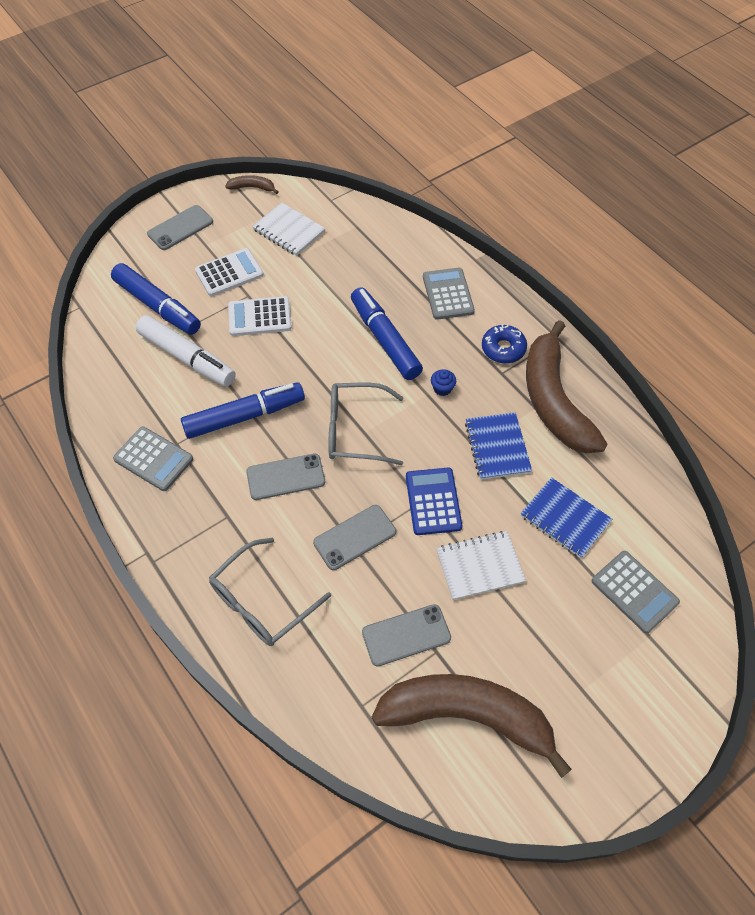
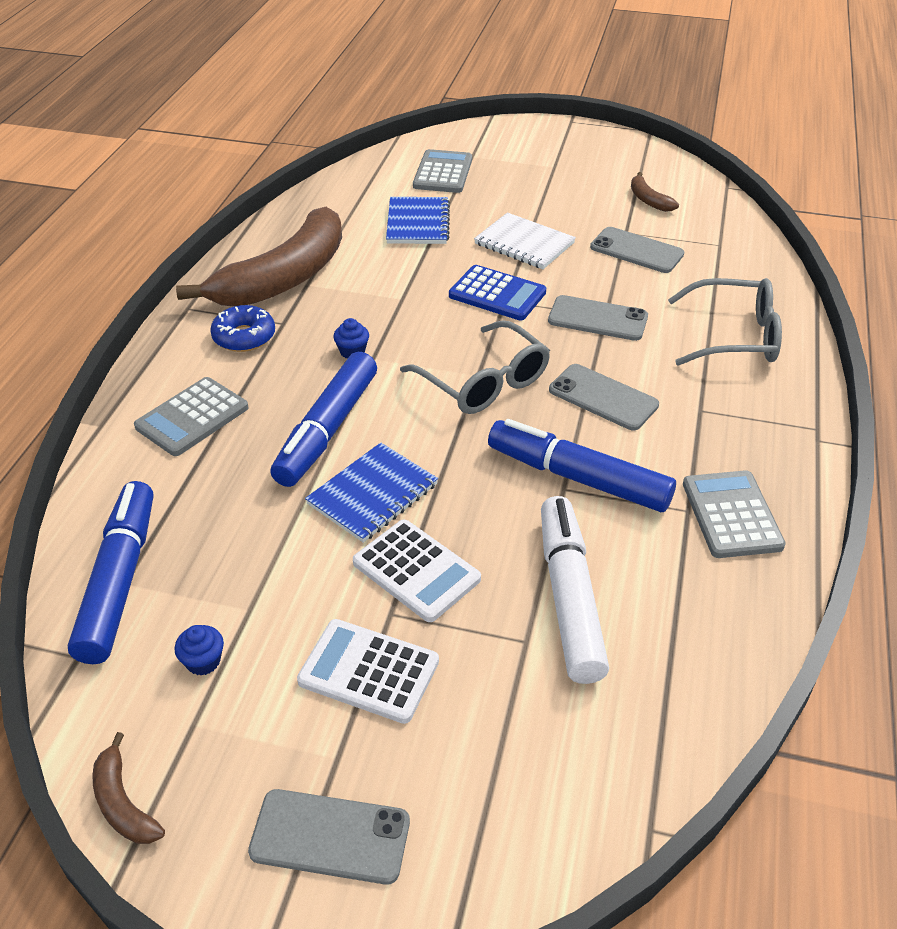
camera: 130 degrees left, 15 degrees down
blue marker [111,263,201,335] -> blue marker moved to [68,481,153,664]
white notebook [252,202,325,256] -> blue cupcake [175,625,224,676]
brown banana [372,674,572,778] -> brown banana [631,172,679,212], size x0.40
blue calculator [406,468,462,535] -> blue calculator turned 105 degrees counterclockwise [449,265,546,320]
blue notebook [465,412,532,480] -> blue notebook moved to [305,442,438,543]

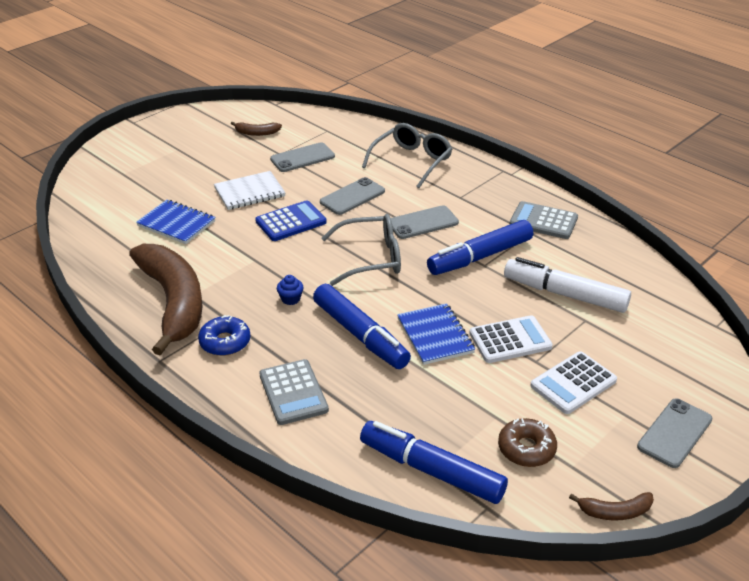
camera: 60 degrees left, 5 degrees down
blue cupcake [175,625,224,676] -> brown donut [498,418,557,467]
grey calculator [413,149,472,193] -> none

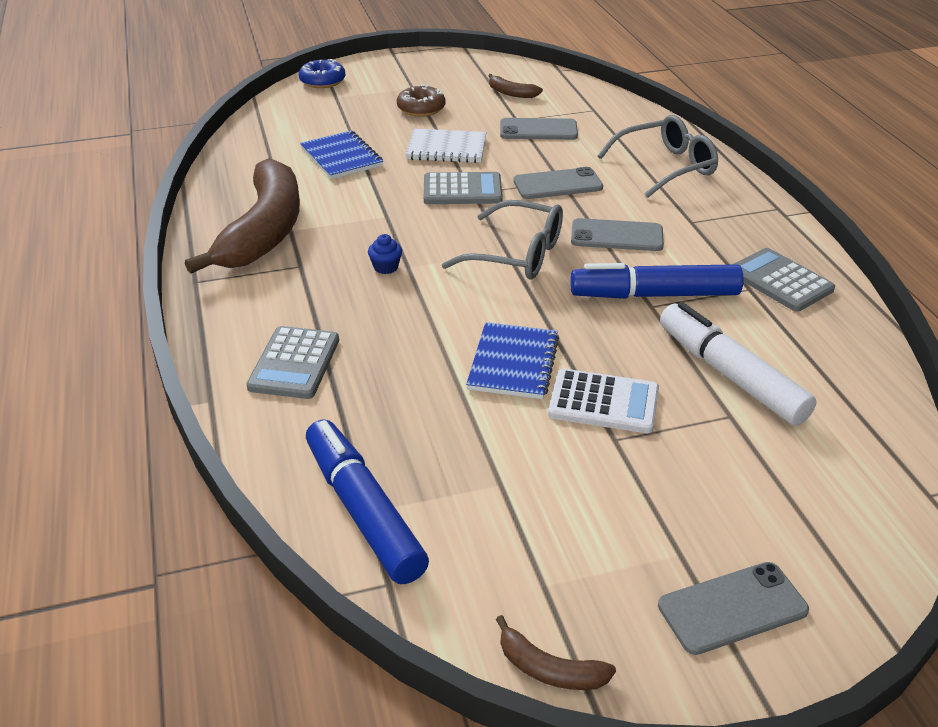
camera: 30 degrees right, 0 degrees up
blue donut [198,315,250,356] -> blue donut moved to [299,59,346,88]
blue calculator [255,200,327,241] -> grey calculator [424,172,503,204]
blue marker [313,284,411,369] -> none
brown donut [498,418,557,467] -> brown donut moved to [397,84,446,117]
white calculator [530,351,617,414] -> none

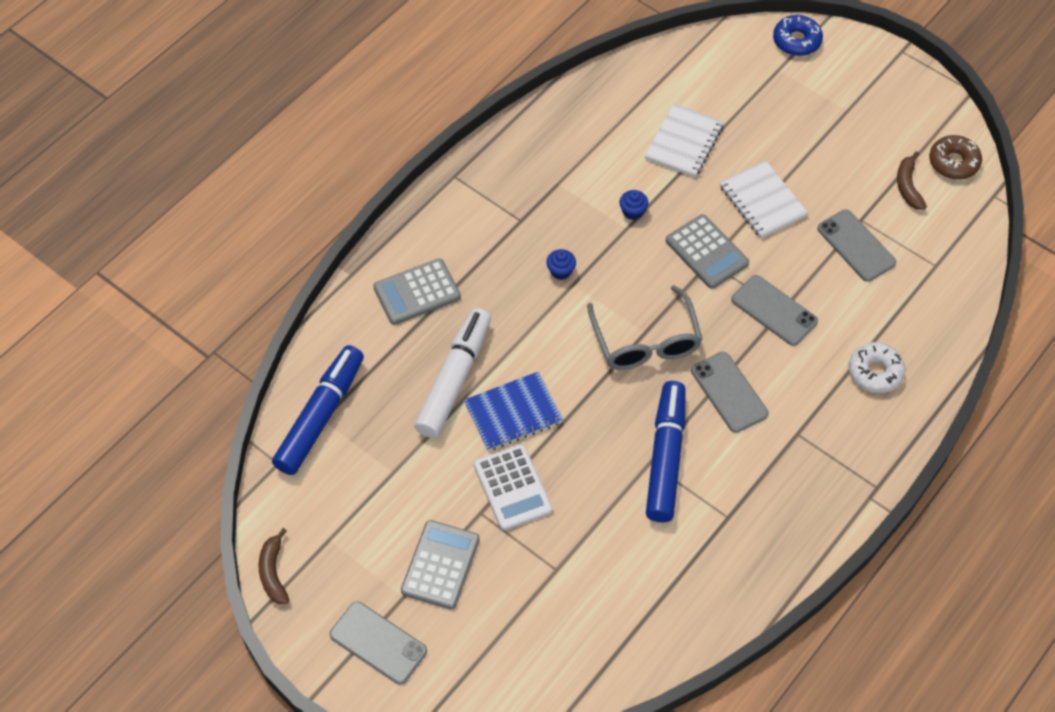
camera: 55 degrees right, 20 degrees up
brown banana [185,158,300,273] -> none
blue notebook [300,131,383,179] -> white notebook [645,104,724,177]
brown donut [397,84,446,117] -> brown donut moved to [929,135,982,180]
blue marker [570,263,743,299] -> blue marker turned 45 degrees clockwise [646,381,686,522]
grey glasses [598,115,718,198] -> white donut [849,342,905,393]
white marker [660,302,817,426] -> white marker moved to [415,308,491,438]
grey calculator [732,248,835,312] -> grey calculator moved to [401,520,480,609]
none -> blue cupcake [619,190,648,220]

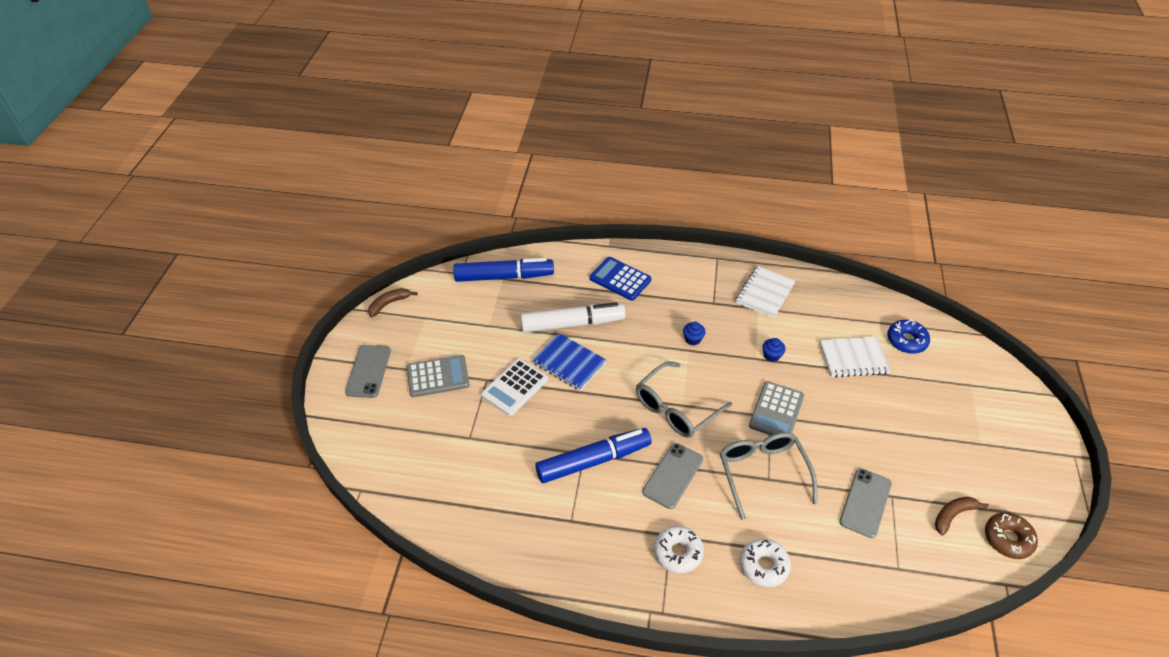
camera: 60 degrees right, 10 degrees down
grey calculator [373,259,461,325] -> blue calculator [589,257,651,301]
white notebook [720,161,808,238] -> white notebook moved to [735,266,796,318]
grey phone [731,275,818,346] -> grey glasses [720,432,817,520]
blue donut [773,15,823,56] -> blue donut moved to [887,320,930,354]
none -> white donut [654,526,704,574]

